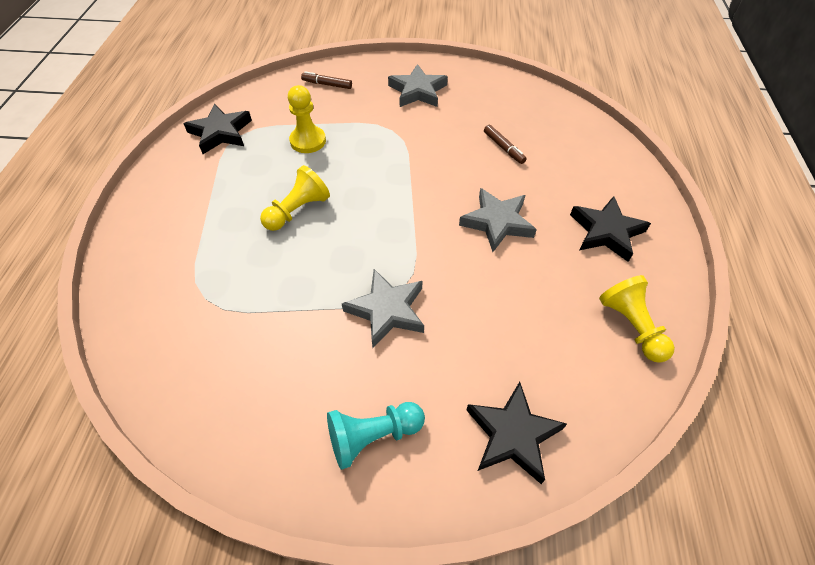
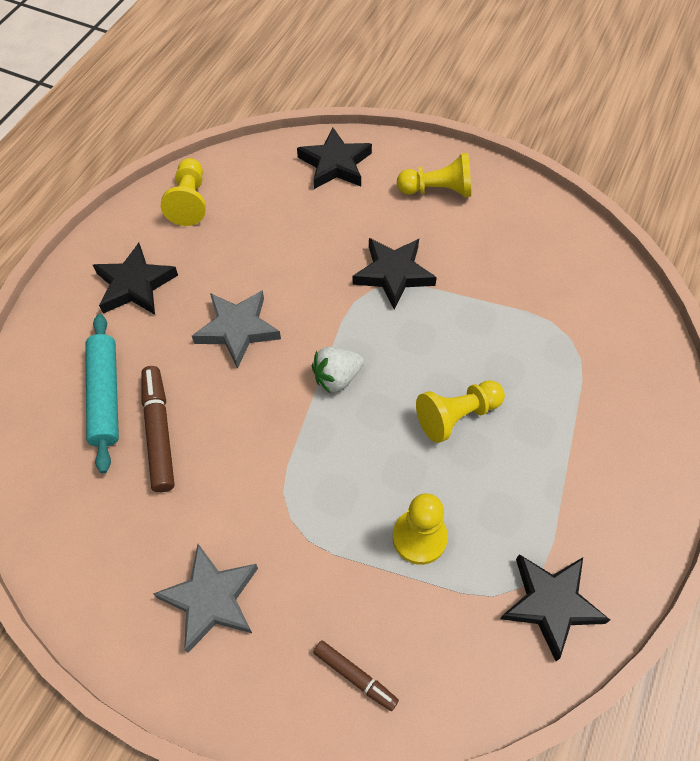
camera: 160 degrees left, 5 degrees up
turquoise pawn [327,402,425,470] -> yellow pawn [397,153,471,197]
grey star [342,269,424,348] -> black star [353,238,437,309]
brown marker [484,125,527,164] -> brown marker [142,366,174,492], size x1.64
none -> turquoise rolling pin [85,314,119,473]
none -> white strawberry [312,347,364,393]

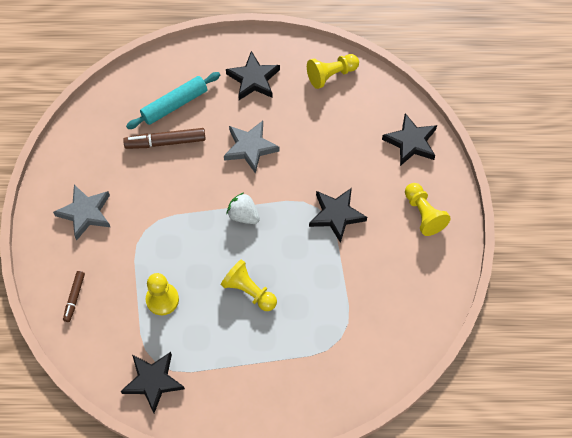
camera: 65 degrees right, 5 degrees up
brown marker [142,366,174,492] -> brown marker turned 150 degrees counterclockwise [123,128,206,149]

